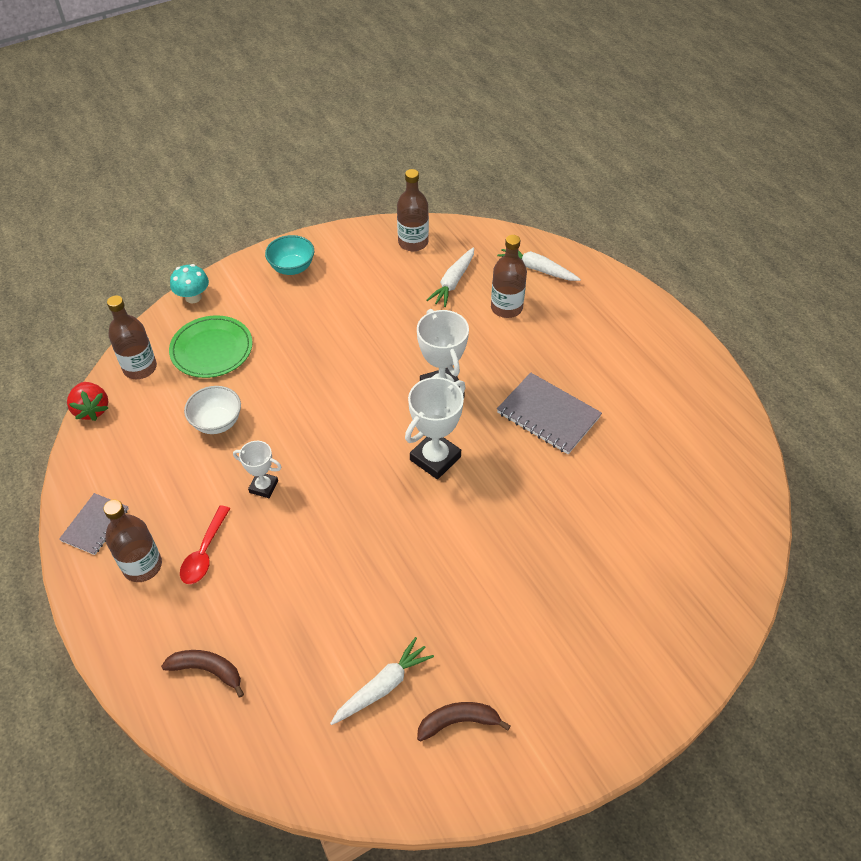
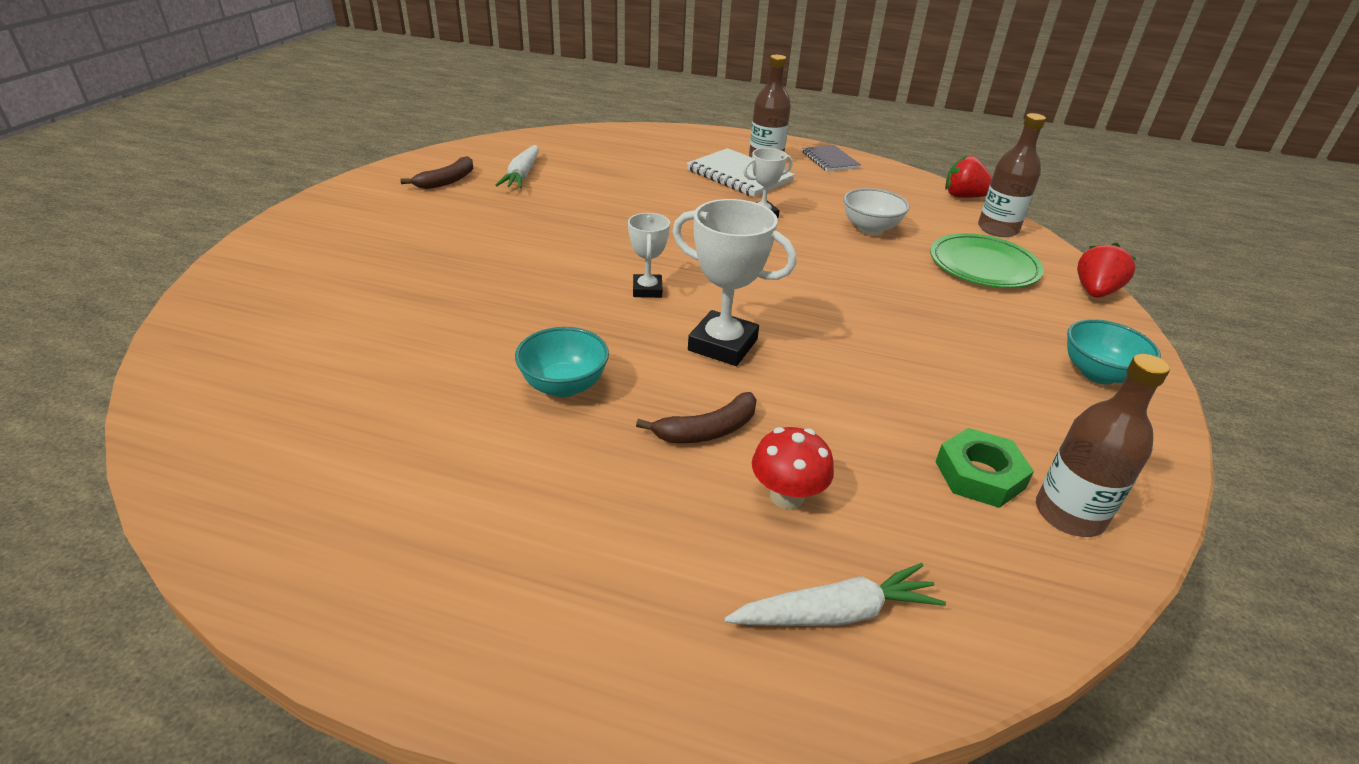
camera: 135 degrees right, 15 degrees down
brown banana [161,650,244,698] -> brown banana moved to [636,392,757,443]
turquoise mushroom [170,264,209,303] -> red strawberry [1077,243,1136,298]
red spoon [180,505,230,584] -> white notebook [687,148,795,197]
white trophy [405,377,465,479] -> white trophy [628,213,670,298], size x0.59
white carrot [427,247,474,307] -> none
brown bottle [491,235,527,318] -> red mushroom [752,427,834,509]
grey notebook [497,373,602,454] -> turquoise bowl [515,327,609,397]
none -> green nut [935,428,1034,508]

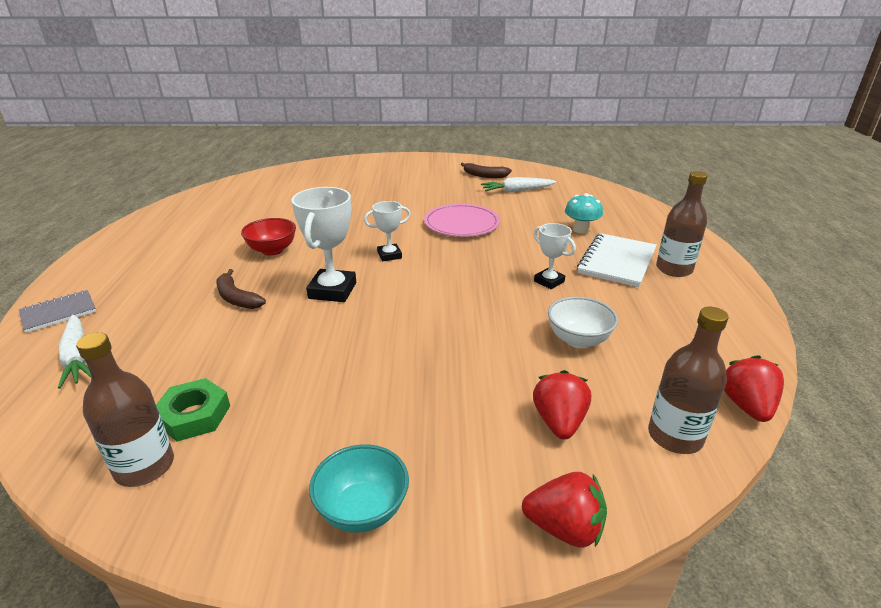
camera: 75 degrees right, 5 degrees down
turquoise bowl [515,327,609,397] -> red bowl [241,218,296,256]
red mushroom [752,427,834,509] -> none
grey notebook [802,145,861,172] -> grey notebook moved to [19,290,96,333]
green plate [930,233,1044,288] -> red strawberry [533,370,591,440]
none -> pink plate [424,204,500,237]
none -> turquoise mushroom [565,193,603,233]

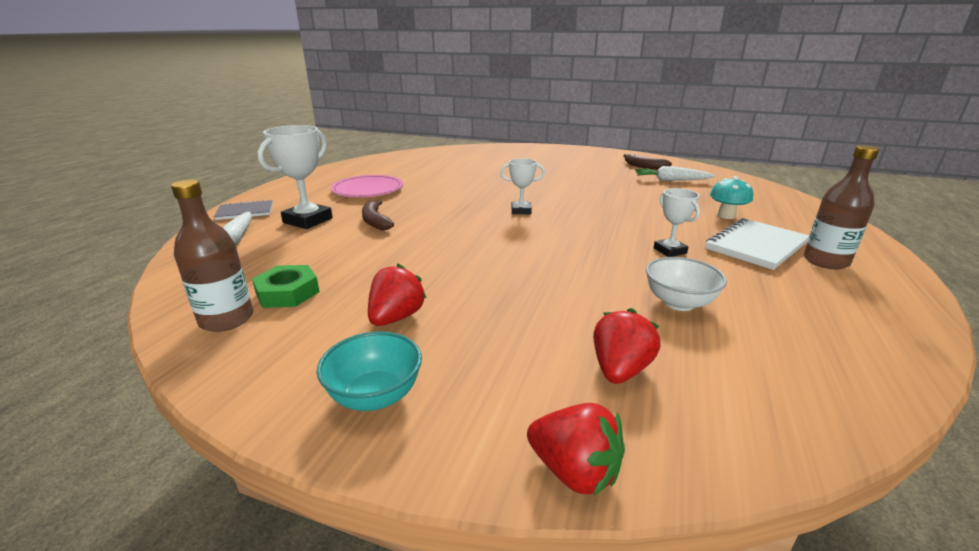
camera: 20 degrees right, 5 degrees down
red bowl [241,218,296,256] -> none
white trophy [292,187,356,302] -> white trophy moved to [258,125,333,229]
pink plate [424,204,500,237] -> pink plate moved to [331,175,403,197]
brown bottle [648,307,728,454] -> none
red strawberry [724,355,784,422] -> red strawberry moved to [368,264,426,326]

